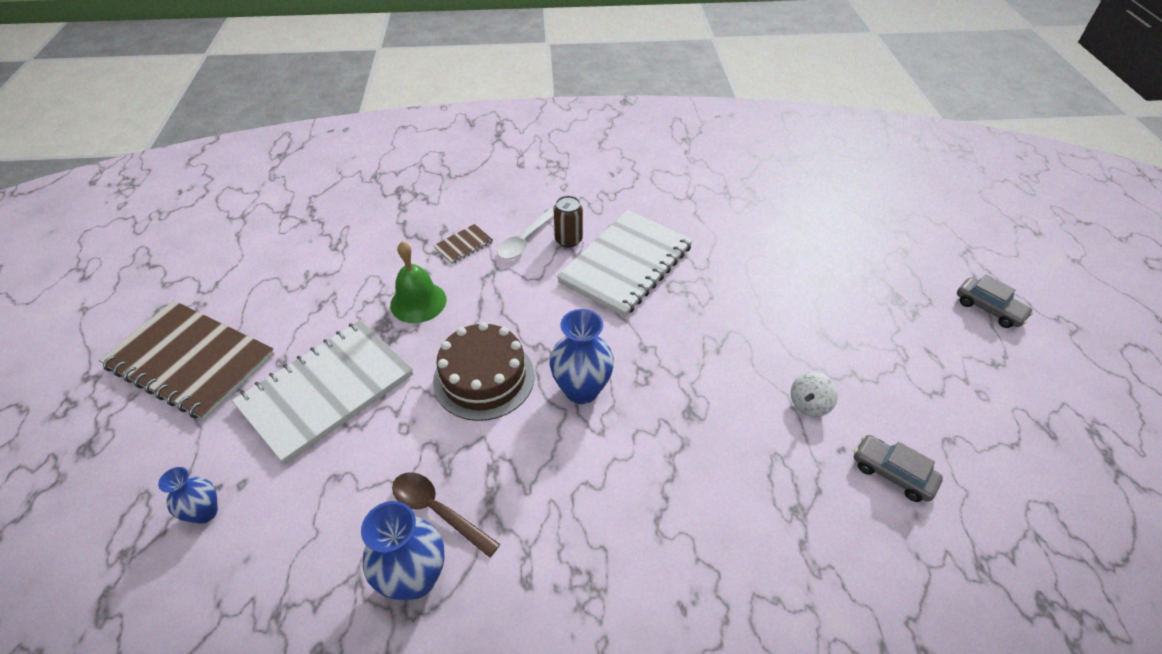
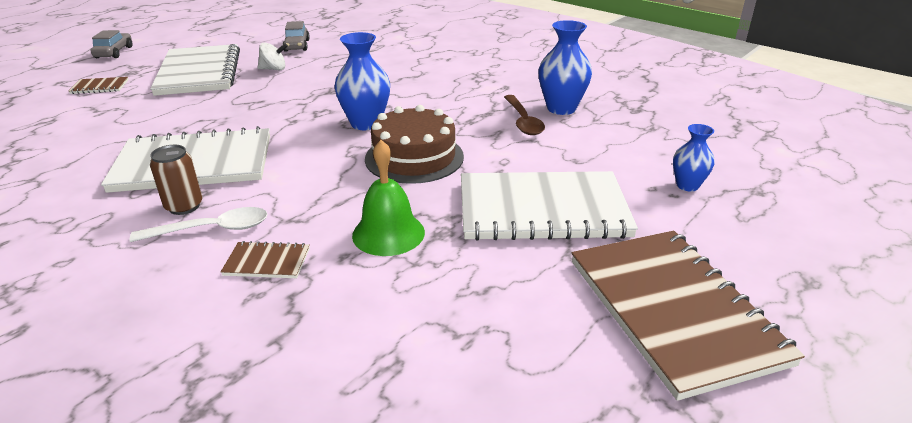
camera: 135 degrees left, 15 degrees down
none -> brown notebook [69,77,128,94]
none -> white notebook [150,44,240,96]

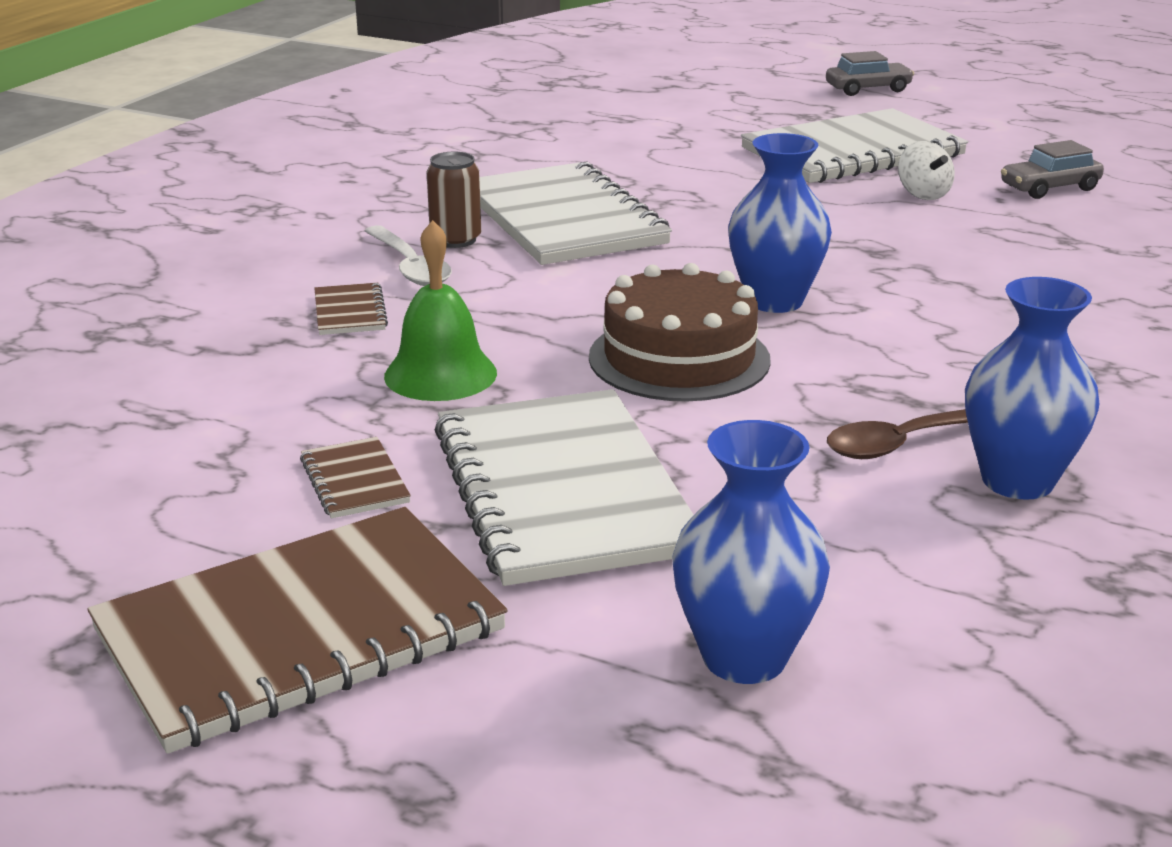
camera: 75 degrees right, 5 degrees down
brown notebook [69,77,128,94] -> brown notebook moved to [300,437,411,518]
blue vase [673,124,715,192] -> blue vase [672,420,830,684], size x1.66

